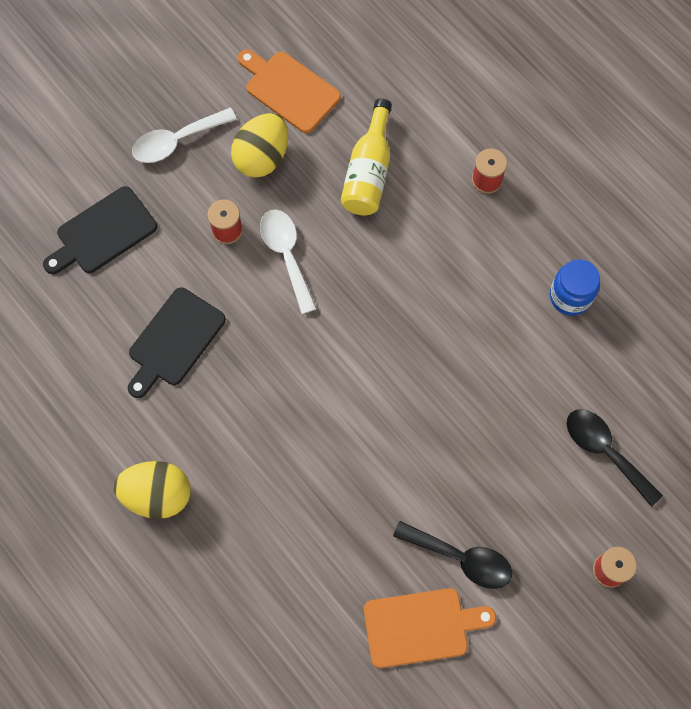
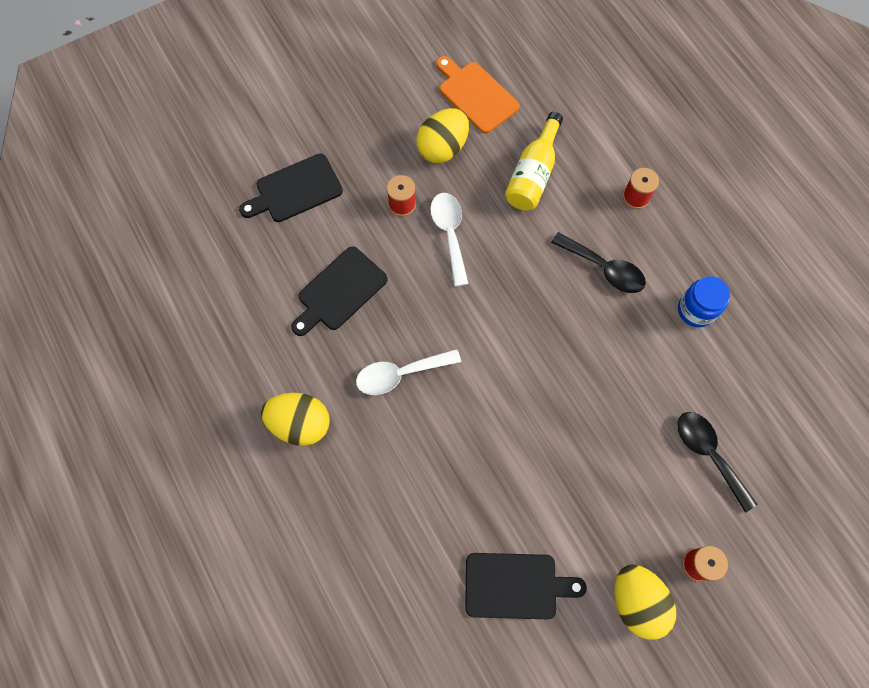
camera: 10 degrees right, 0 degrees up
white spoon [132,108,237,163] -> white spoon moved to [356,349,461,395]
orange cutting board [364,588,496,668] -> black cutting board [465,553,587,619]
black spoon [393,521,512,589] -> black spoon moved to [551,232,646,293]
none -> yellow egg [614,564,676,640]

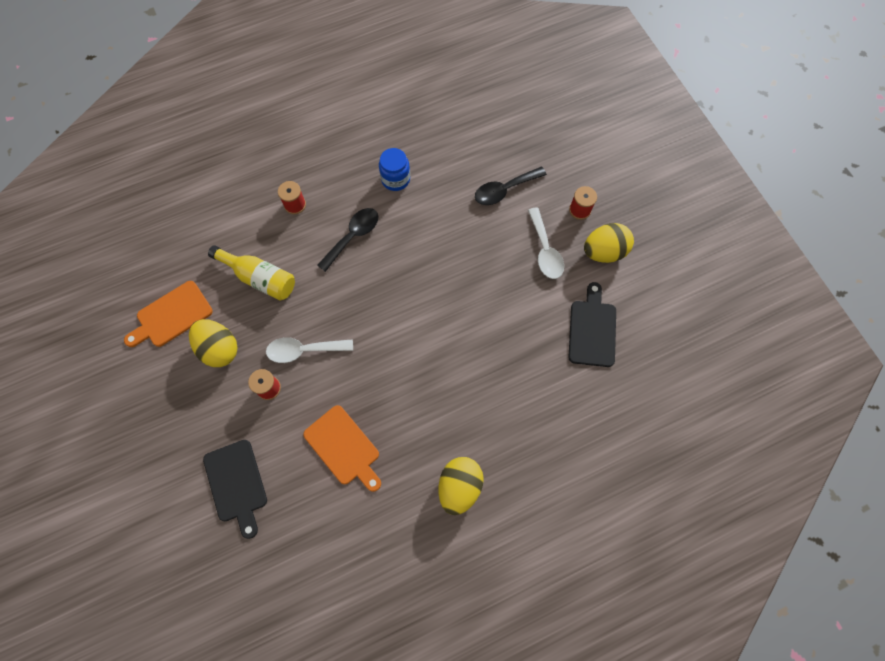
camera: 85 degrees left, 0 degrees up
black cutting board [291,246,388,336] -> orange cutting board [303,405,381,492]
white spoon [356,349,461,395] -> white spoon moved to [528,207,564,279]

